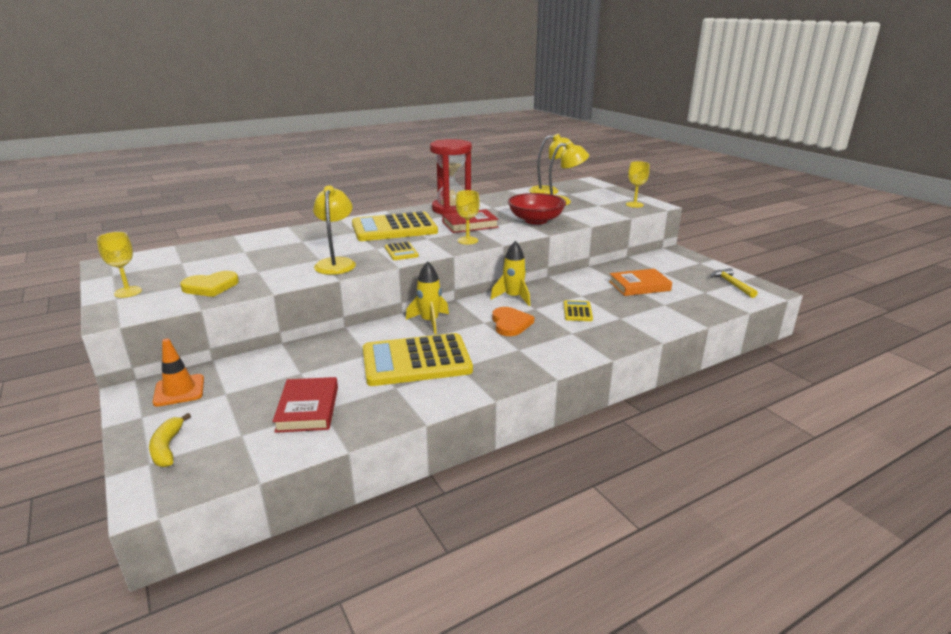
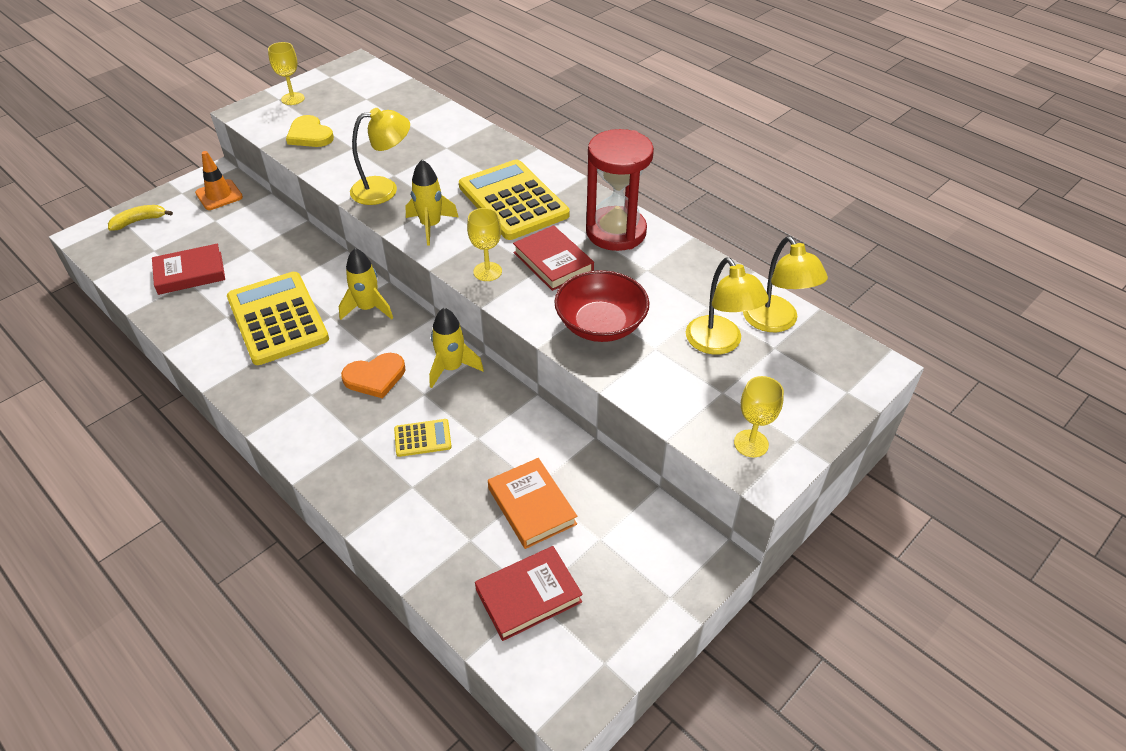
camera: 75 degrees right, 20 degrees up
yellow calculator [385,242,419,260] -> yellow rocket [406,160,458,245]
yellow hammer [711,268,758,298] -> none
none -> red book [475,546,583,641]

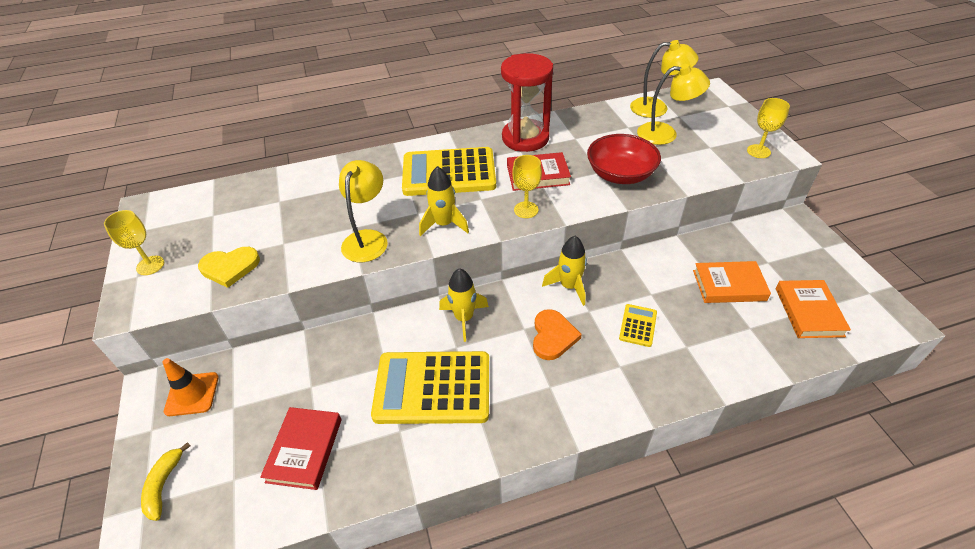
camera: 60 degrees left, 0 degrees up
red book [475,546,583,641] -> orange book [776,280,851,338]

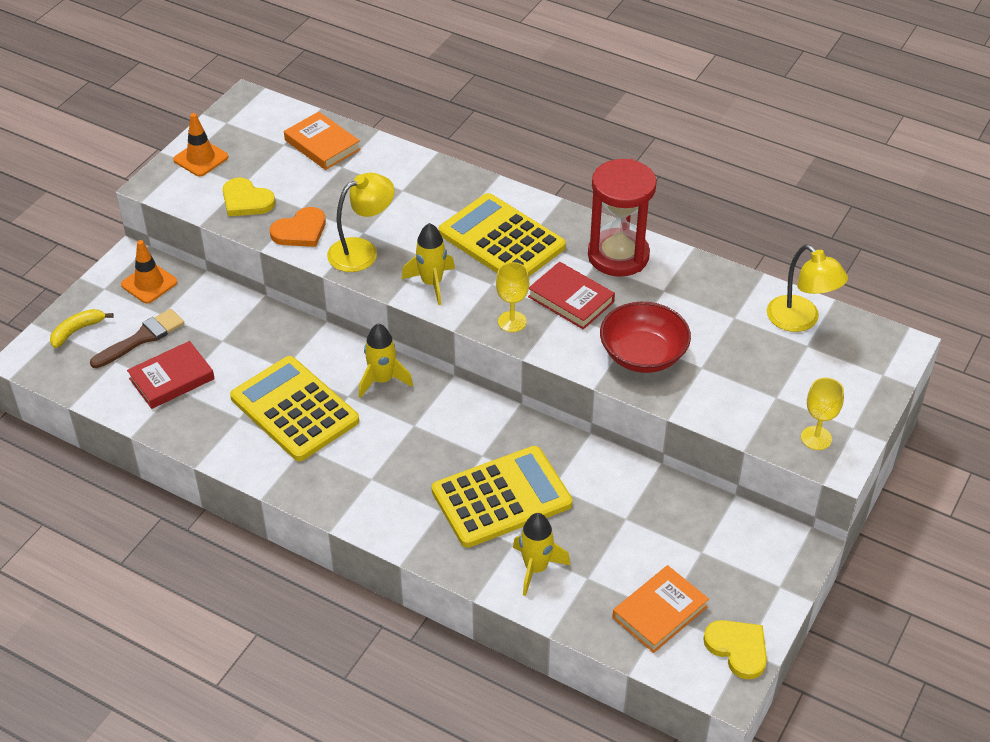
camera: 45 degrees right, 0 degrees up
yellow goblet [104,210,164,275] -> orange traffic cone [173,113,228,176]
orange heart [533,309,582,360] -> orange heart moved to [270,207,326,247]
yellow rocket [542,236,587,306] -> yellow rocket moved to [513,513,571,596]
yellow calculator [619,304,657,347] -> yellow calculator [432,446,573,548], size x2.27
yellow lamp [637,64,710,145] -> none
orange book [693,261,771,303] -> orange book moved to [284,112,361,170]
none -> brown brush [90,309,184,368]
none -> yellow heart [703,620,767,680]

